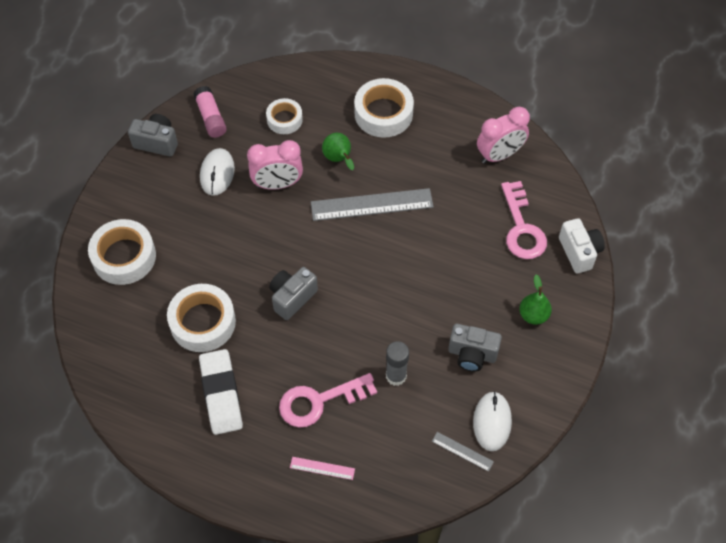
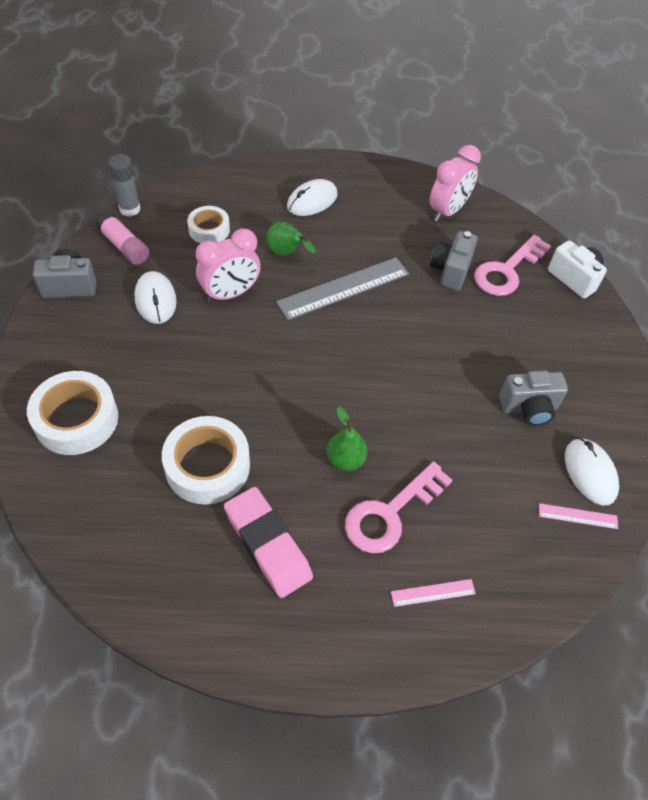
camera: 25 degrees left, 5 degrees down
white eraser [199,349,243,435] -> pink eraser [224,487,313,598]
grey camera [269,267,318,320] -> grey camera moved to [430,231,478,290]
white tape [354,78,414,138] -> white mouse [287,179,338,216]
grey glue stick [386,341,409,386] -> grey glue stick moved to [108,154,141,217]
grey ruler [432,432,494,472] -> pink ruler [539,503,618,529]
pink key [501,181,547,259] -> pink key turned 75 degrees clockwise [474,235,551,296]
green pear [519,275,552,325] -> green pear moved to [327,406,367,471]

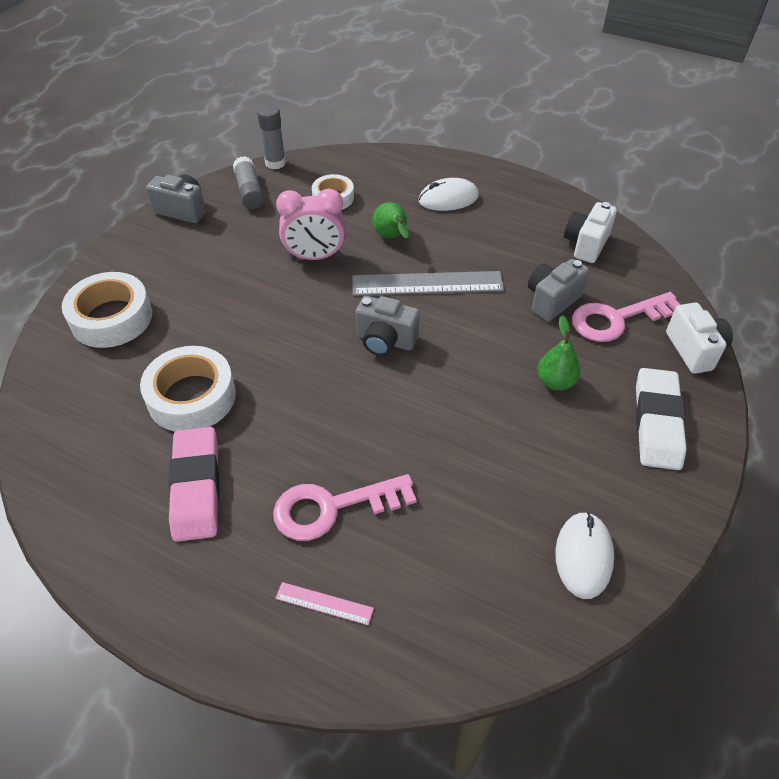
camera: 30 degrees right, 5 degrees down
pink glue stick [96,212,149,265] -> grey glue stick [233,156,264,209]
white mouse [134,271,177,324] -> none
green pear [327,406,367,471] -> green pear moved to [537,316,581,391]
pink clock [429,145,481,222] -> white camera [564,202,617,263]
grey camera [499,371,568,426] -> grey camera moved to [356,296,420,356]
pink ruler [539,503,618,529] -> none
none -> white eraser [636,368,687,470]

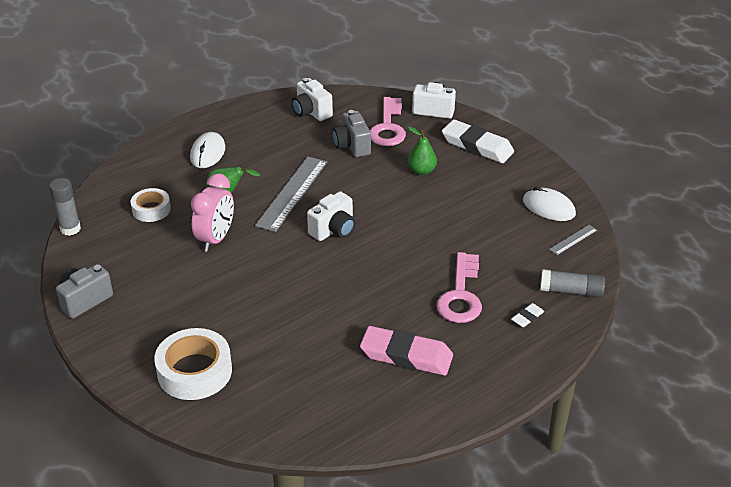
camera: 65 degrees left, 10 degrees down
white tape [140,346,236,432] -> none
grey glue stick [233,156,264,209] -> grey glue stick moved to [540,269,605,297]
pink ruler [275,582,374,625] -> white eraser [511,303,544,327]
grey camera [356,296,420,356] -> white camera [307,191,355,241]
none -> grey ruler [549,225,597,255]

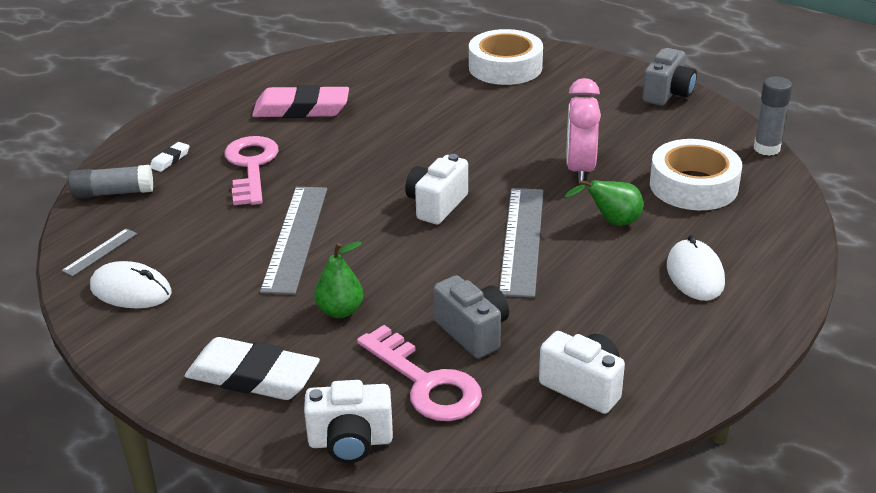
camera: 165 degrees right, 5 degrees down
white tape [131,188,171,222] -> white tape [650,139,742,210], size x1.65
pink key [370,97,406,146] -> pink key turned 150 degrees clockwise [357,325,482,421]
none -> grey ruler [260,187,327,295]

